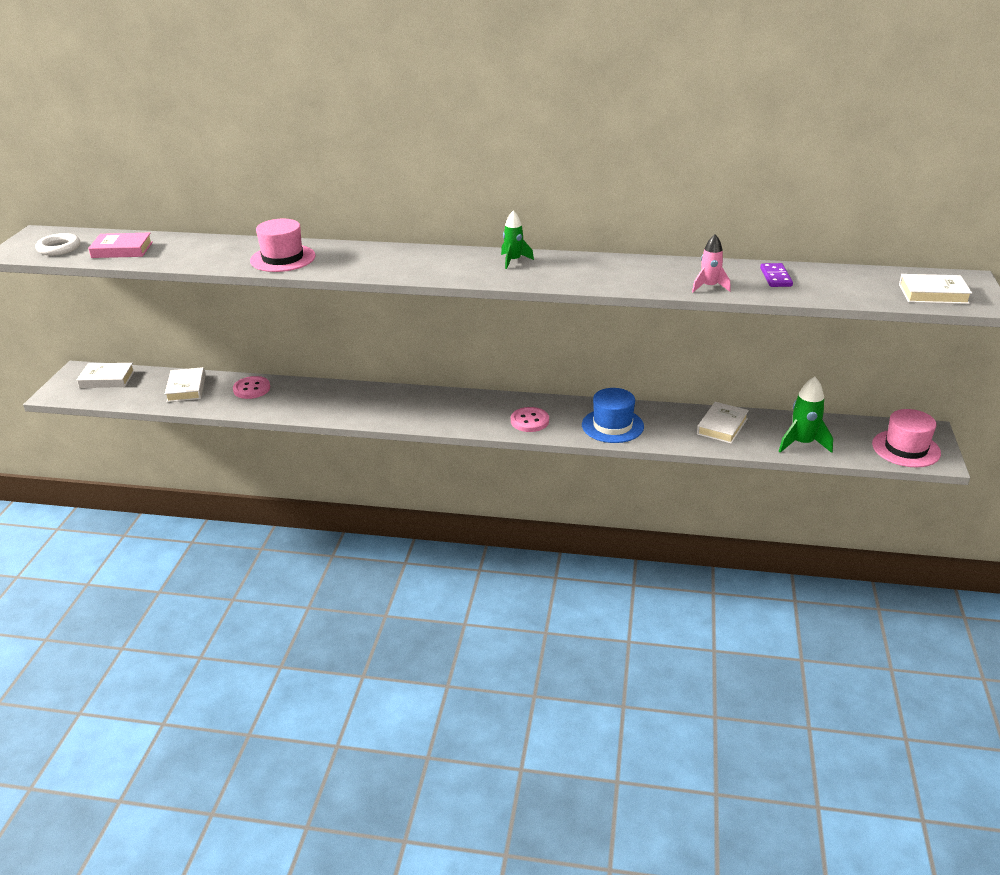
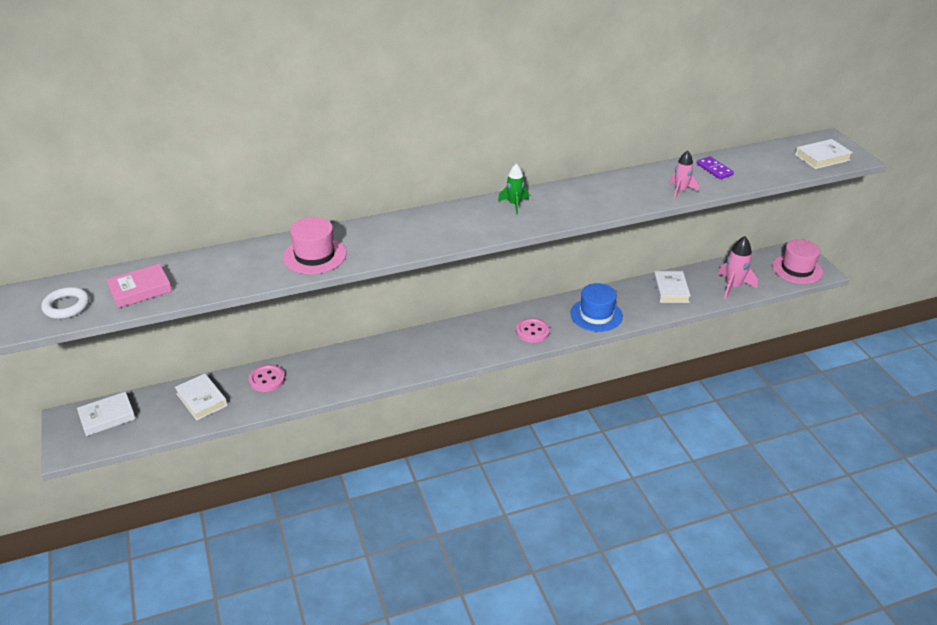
camera: 30 degrees left, 5 degrees up
green rocket [779,376,833,453] -> pink rocket [718,236,758,299]

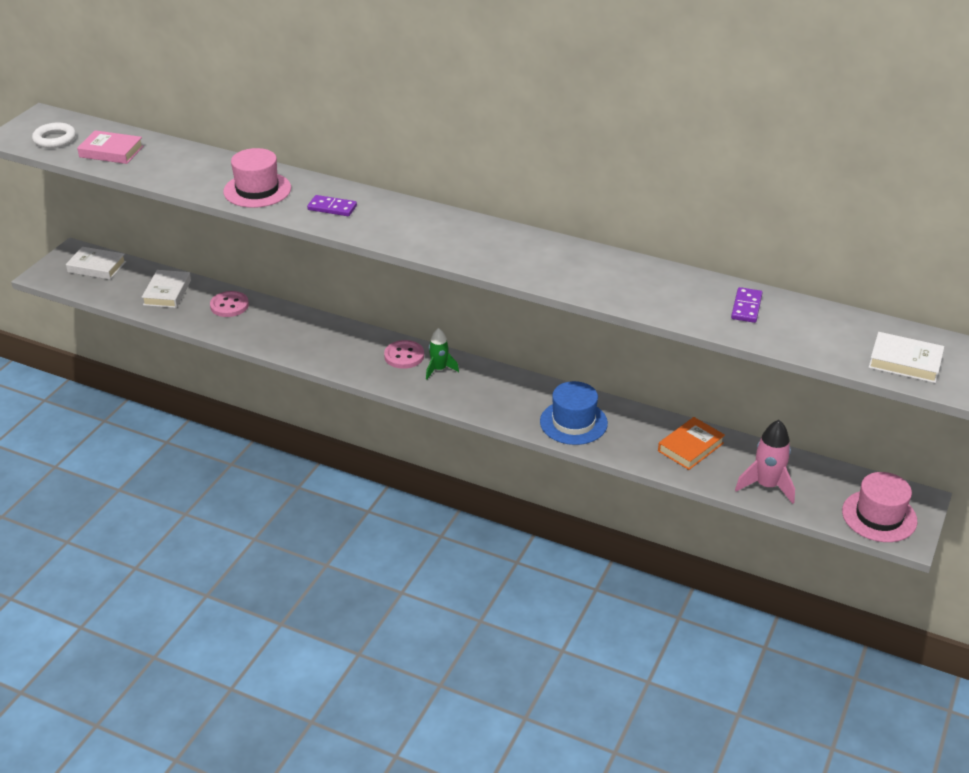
camera: 45 degrees right, 0 degrees up
green rocket [498,164,529,215] -> green rocket moved to [426,328,459,379]
pink button [516,318,550,343] -> pink button moved to [384,340,424,369]
white book [654,271,691,303] -> orange book [658,417,725,470]
pink rocket [669,150,699,199] -> none
none -> purple domino [307,195,357,216]

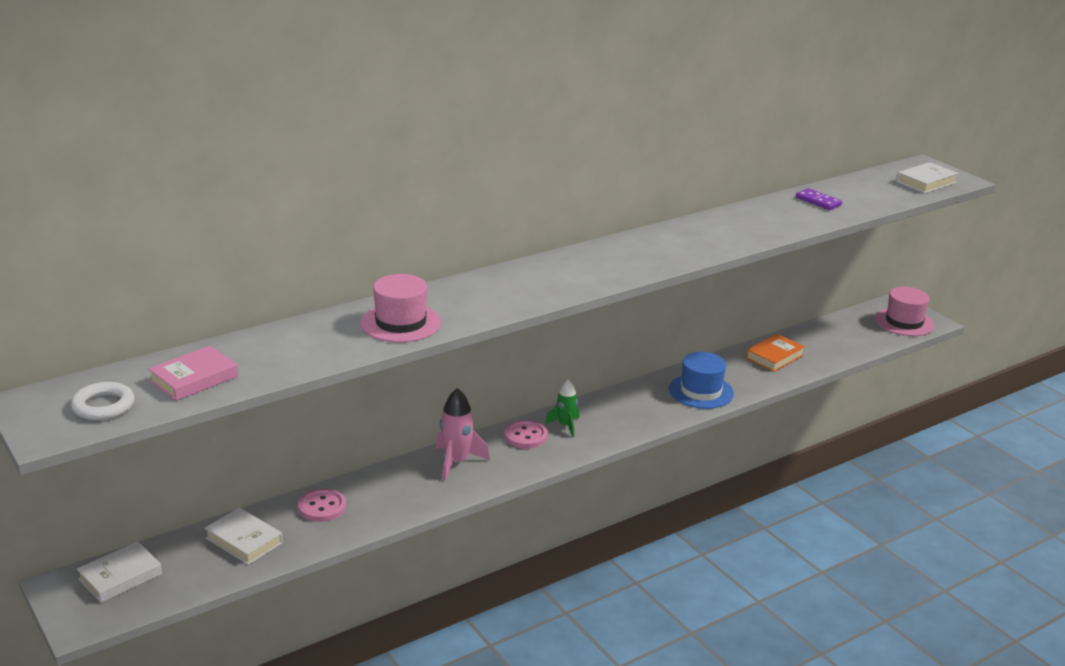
camera: 60 degrees left, 10 degrees down
purple domino [307,195,357,216] -> none
orange book [658,417,725,470] -> orange book turned 60 degrees clockwise [746,334,805,372]
pink rocket [735,420,795,504] -> pink rocket moved to [436,388,490,481]

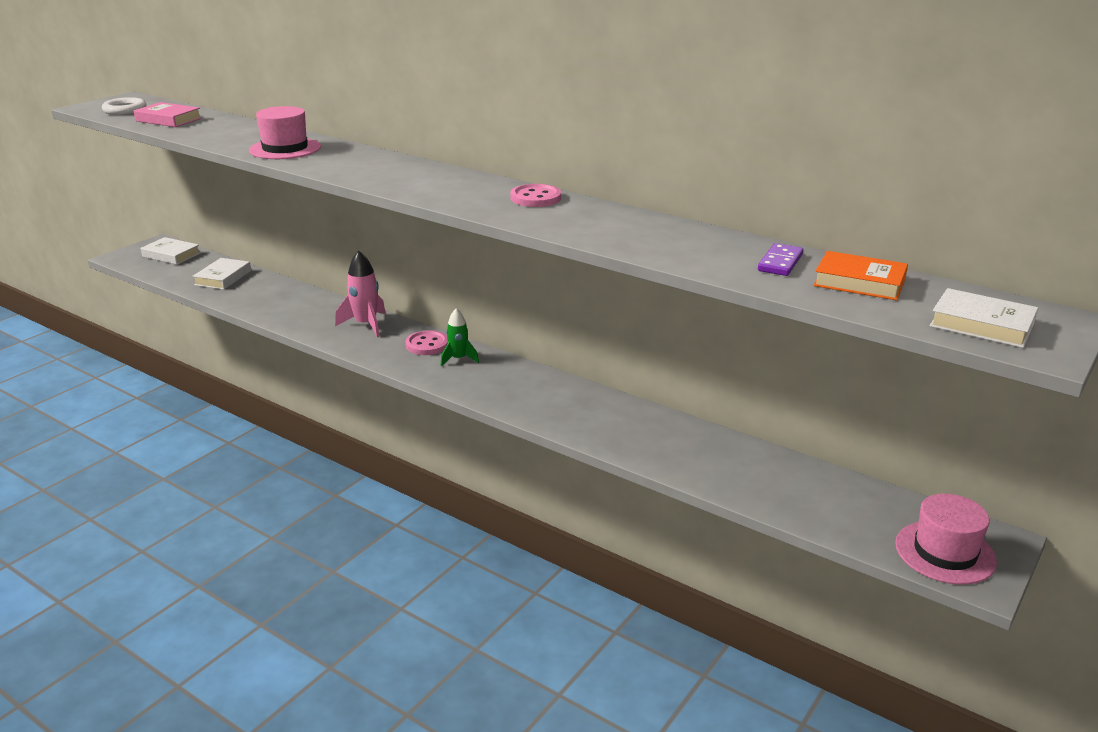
camera: 70 degrees right, 0 degrees up
pink button [298,488,346,522] -> pink button moved to [510,184,561,207]
blue hat [669,352,734,409] -> none
orange book [746,334,805,372] -> orange book moved to [813,251,908,300]

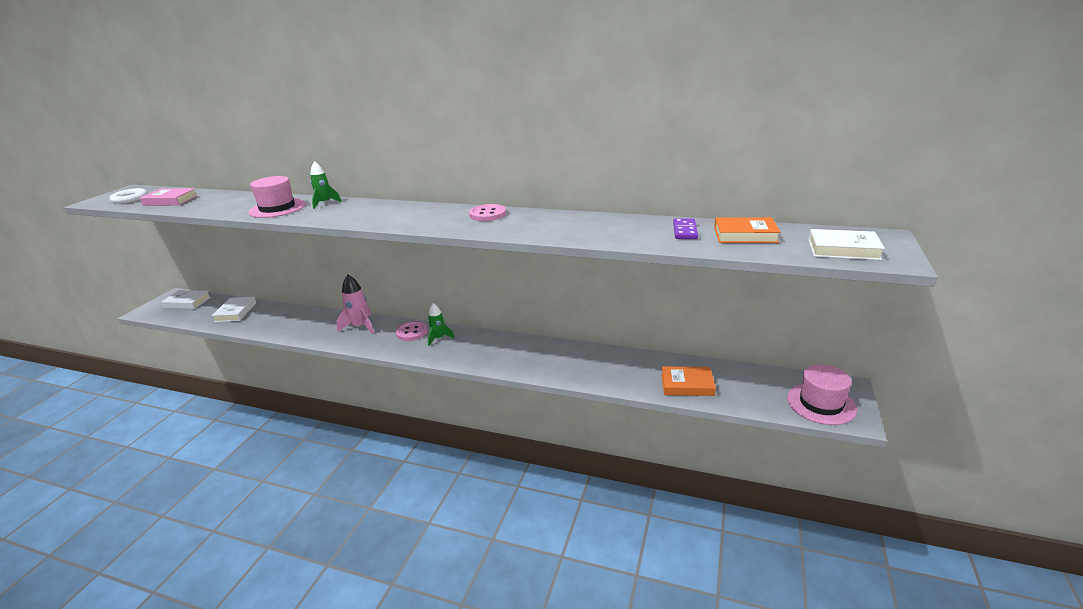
camera: 15 degrees left, 0 degrees up
none -> green rocket [310,161,342,209]
none -> orange book [661,366,716,396]

